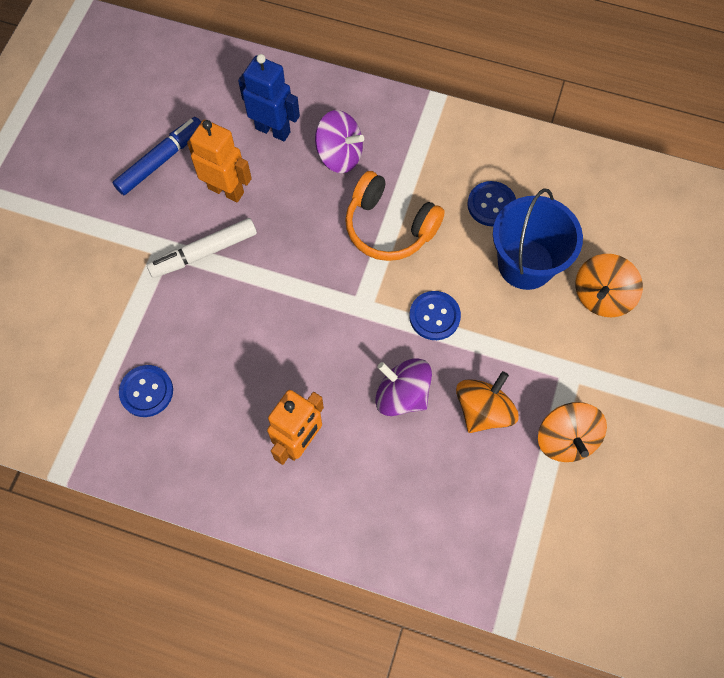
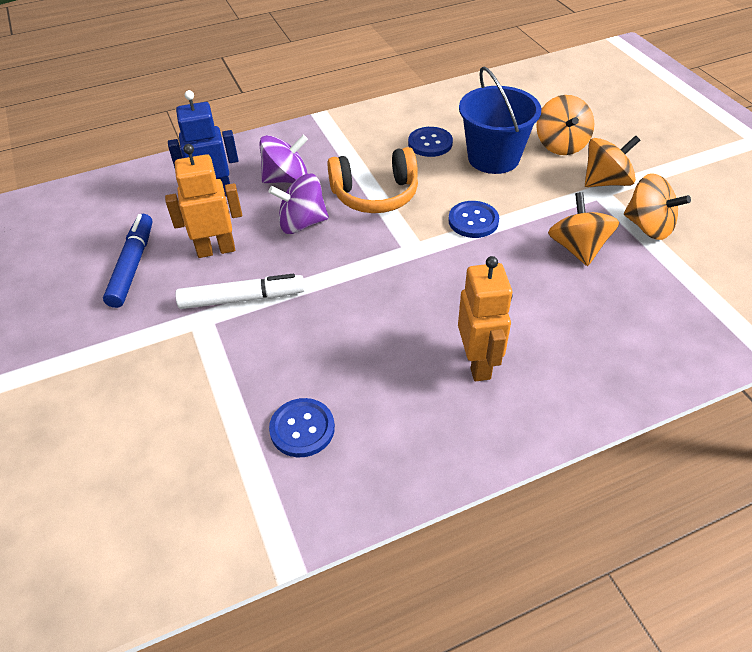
camera: 40 degrees left, 20 degrees down
white marker [147,218,257,278] -> white marker turned 120 degrees counterclockwise [175,274,305,309]
purple spinning top [375,358,432,416] -> purple spinning top moved to [269,173,329,234]
none -> orange spinning top [585,135,640,187]

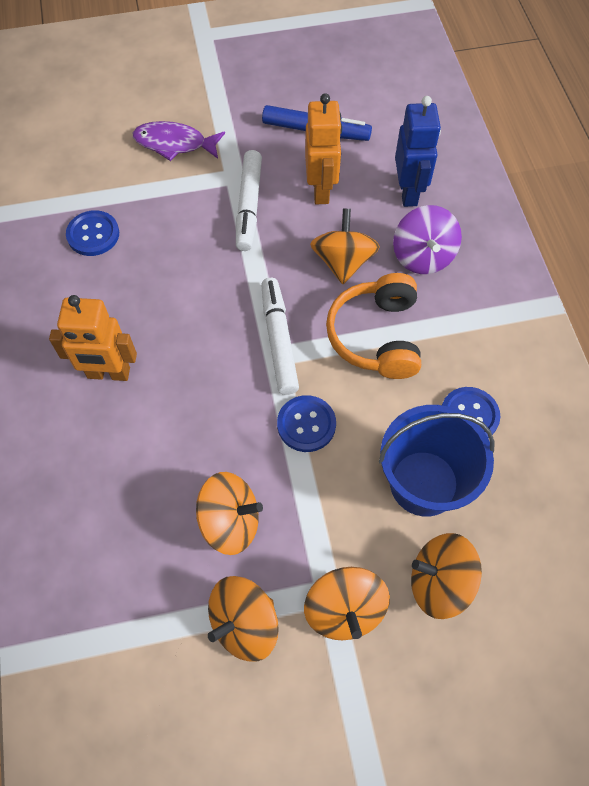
camera: 100 degrees right, 15 degrees up
purple spinning top [269,173,329,234] -> orange spinning top [310,209,380,284]
none -> purple fish [133,121,225,161]
none -> white marker [261,278,299,395]

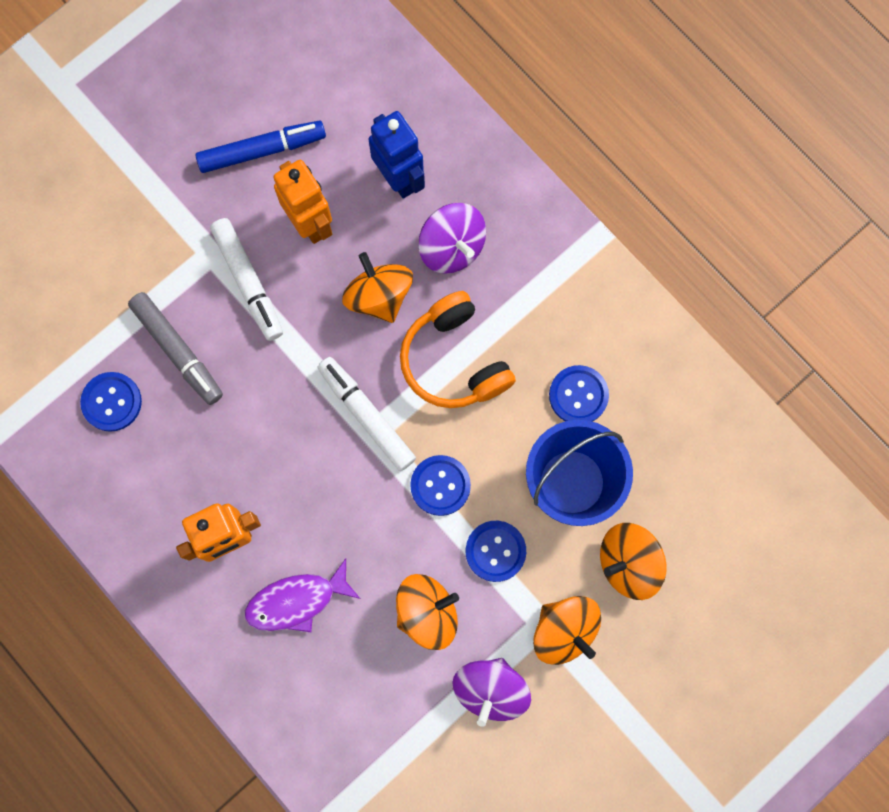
camera: 30 degrees left, 15 degrees up
purple fish [133,121,225,161] -> purple fish moved to [244,559,361,632]
orange spinning top [208,576,279,662] -> purple spinning top [452,658,531,727]
none -> grey marker [128,292,223,405]
none -> blue button [465,521,526,582]

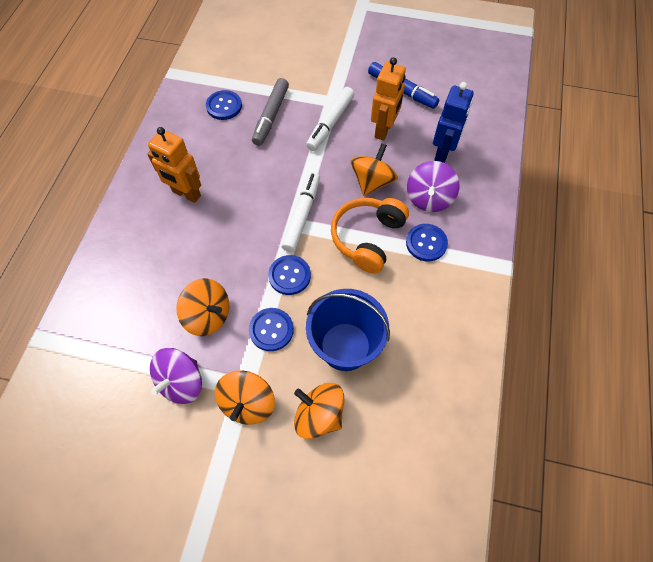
camera: 55 degrees right, 15 degrees down
purple fish [244,559,361,632] -> none
purple spinning top [452,658,531,727] -> purple spinning top turned 45 degrees counterclockwise [150,348,202,404]
blue button [549,365,609,422] -> blue button moved to [406,224,448,261]

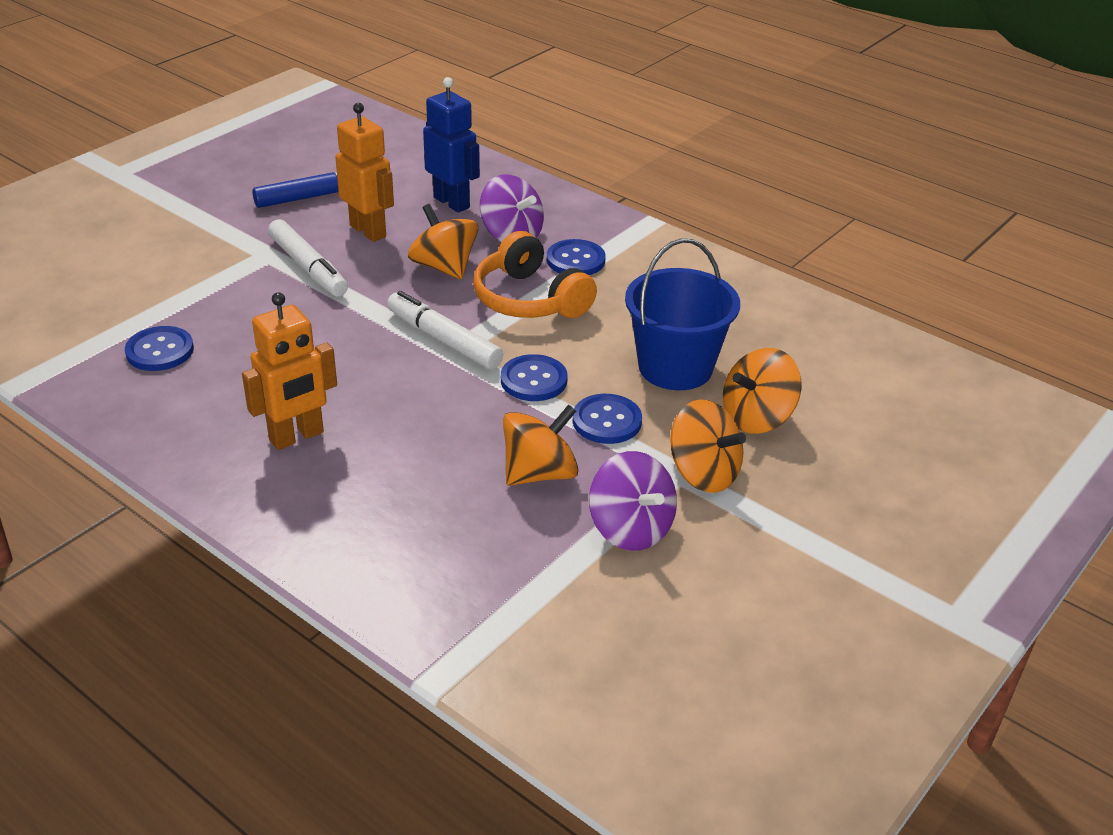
camera: 65 degrees left, 25 degrees down
grey marker [252,78,289,146] -> none

